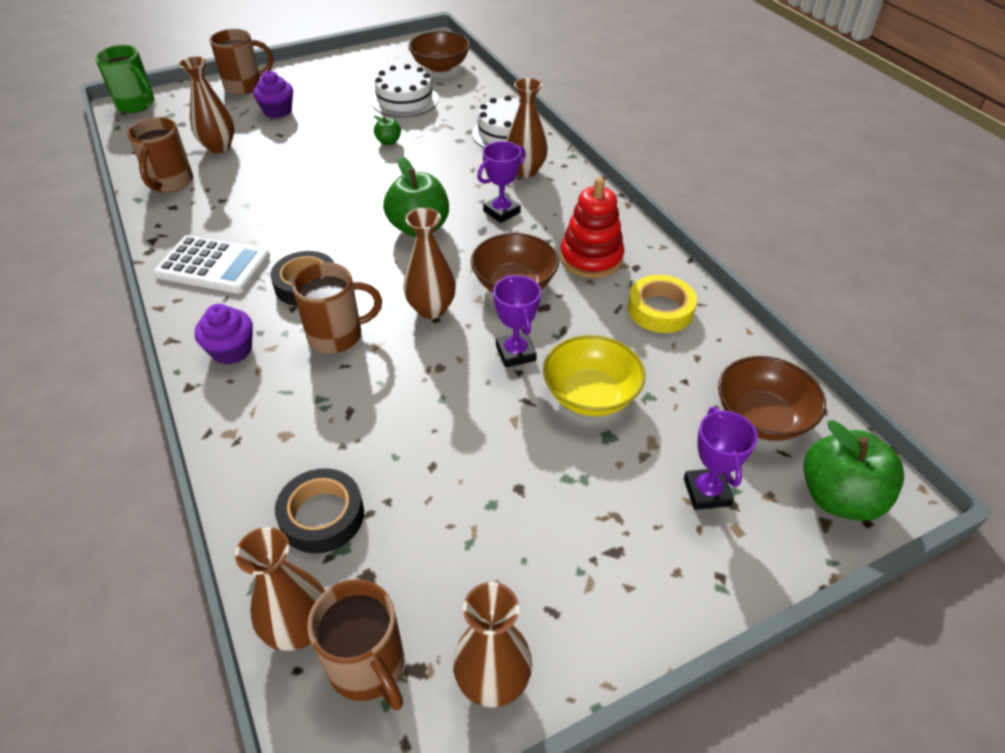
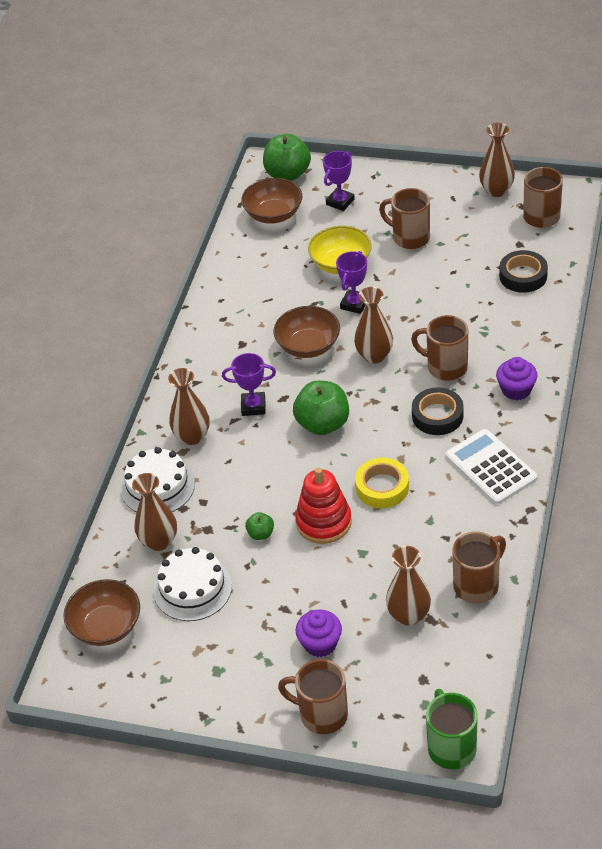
camera: 135 degrees left, 0 degrees up
brown vase [235,527,325,651] -> brown vase moved to [132,473,177,551]
red stacking toy [560,177,624,278] -> red stacking toy moved to [295,467,352,544]
yellow tape [628,275,697,333] -> yellow tape moved to [355,458,409,508]
none -> brown mug [379,188,430,249]

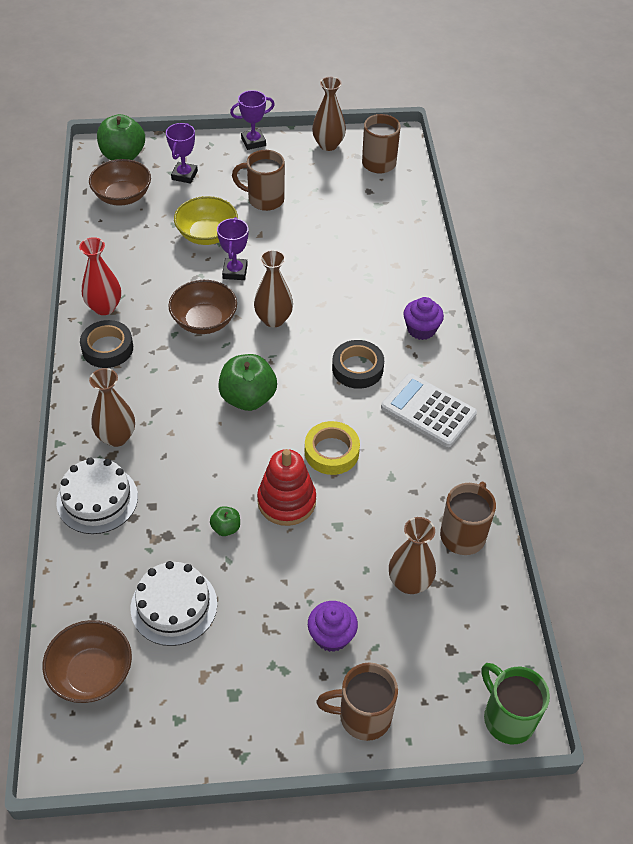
camera: 25 degrees left, 5 degrees up
brown vase [132,473,177,551] -> none
purple trophy [222,353,276,416] -> purple trophy moved to [230,90,275,150]
brown mug [411,315,468,380] -> none
black tape [499,250,548,293] -> black tape moved to [80,320,133,368]
none -> red vase [79,237,121,315]

